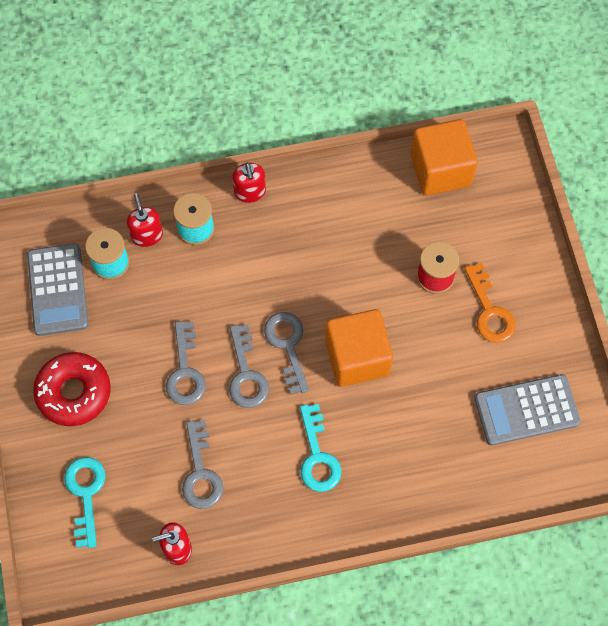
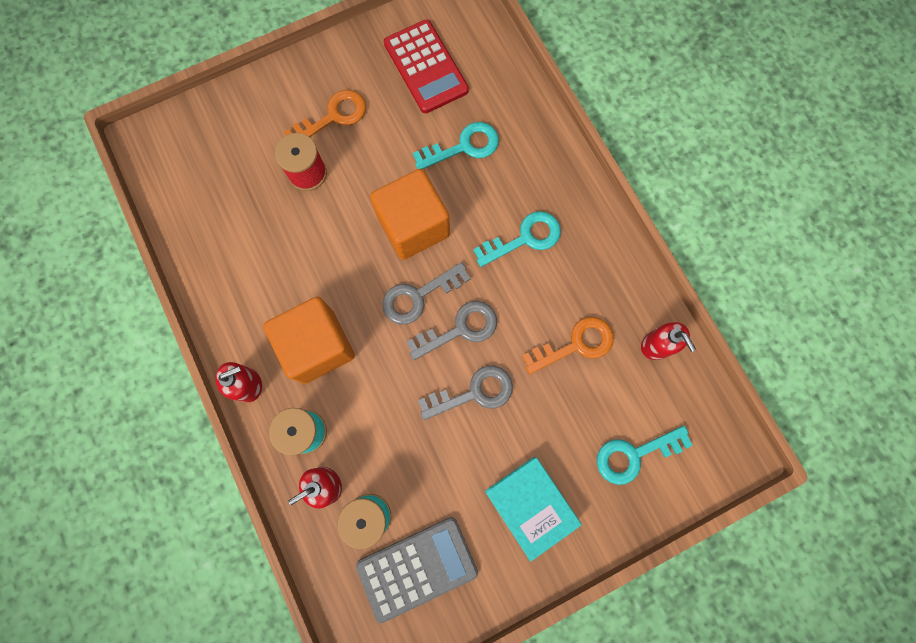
camera: 105 degrees left, 10 degrees up
red donut [33,352,111,426] -> turquoise book [485,457,582,562]
grey key [182,420,223,509] -> orange key [522,317,613,374]
orange cube [411,119,478,195] -> orange cube moved to [263,297,355,384]
grey calculator [474,374,581,446] -> red calculator [384,20,469,113]
none -> turquoise key [413,122,499,169]

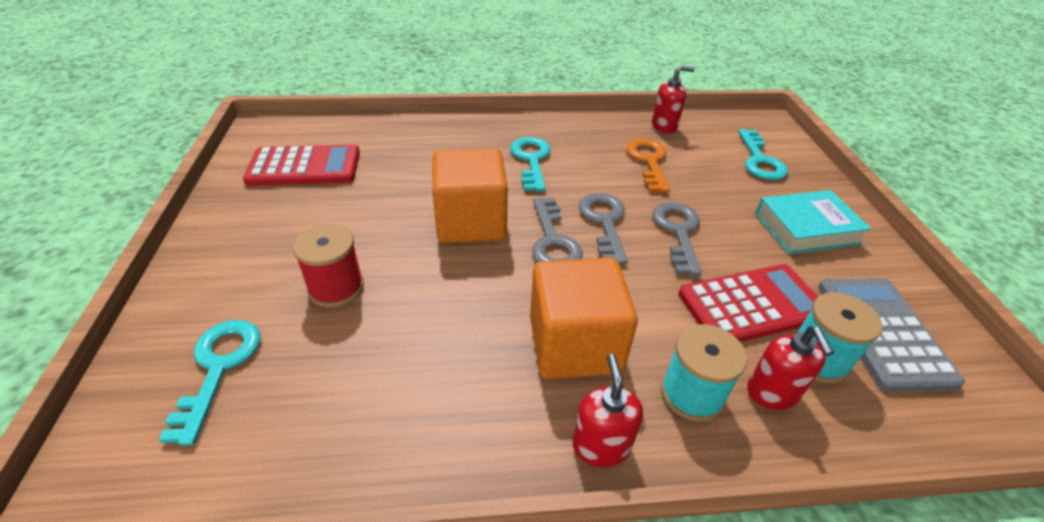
camera: 70 degrees left, 35 degrees down
orange key [284,90,366,137] -> none
turquoise key [413,122,499,169] -> turquoise key moved to [159,320,261,446]
none -> red calculator [678,264,818,342]

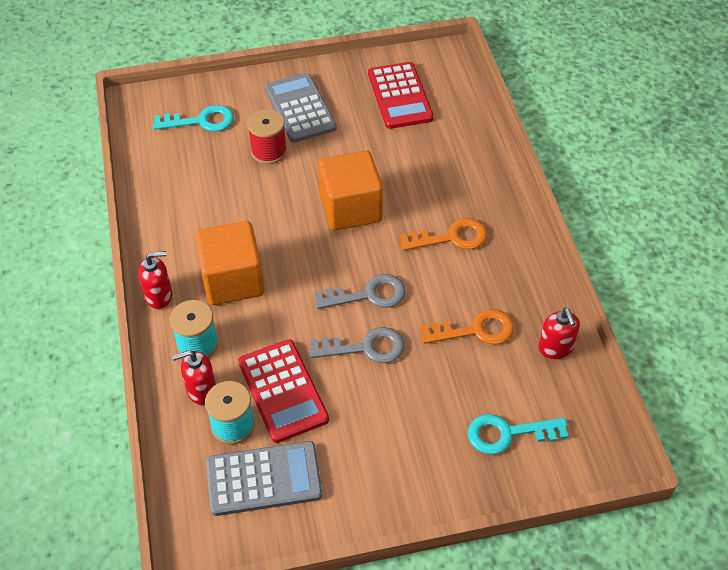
camera: 85 degrees right, 10 degrees up
turquoise key [510,137,551,191] -> orange key [400,218,487,251]
grey key [532,197,583,262] -> none
turquoise book [755,190,871,254] -> none
none -> grey calculator [265,73,337,143]

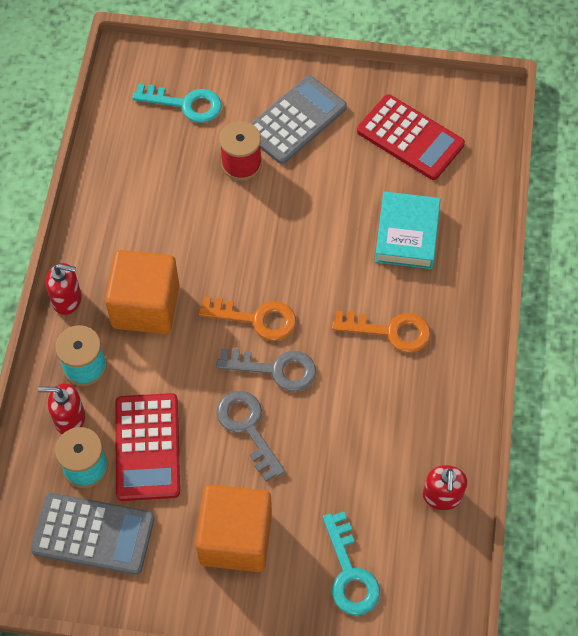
camera: 20 degrees right, 10 degrees up
grey calculator [265,73,337,143] -> grey calculator turned 45 degrees clockwise [251,75,347,164]
grey key [309,327,405,363] -> grey key turned 135 degrees counterclockwise [216,391,285,481]
orange cube [318,150,383,231] -> orange cube moved to [195,484,272,572]
red calculator [368,62,434,129] -> red calculator turned 60 degrees counterclockwise [357,94,465,180]
orange key [421,309,514,345] -> orange key moved to [198,297,296,341]
turquoise key [468,414,569,455] -> turquoise key turned 120 degrees counterclockwise [323,512,380,615]
none -> turquoise book [375,191,441,269]

